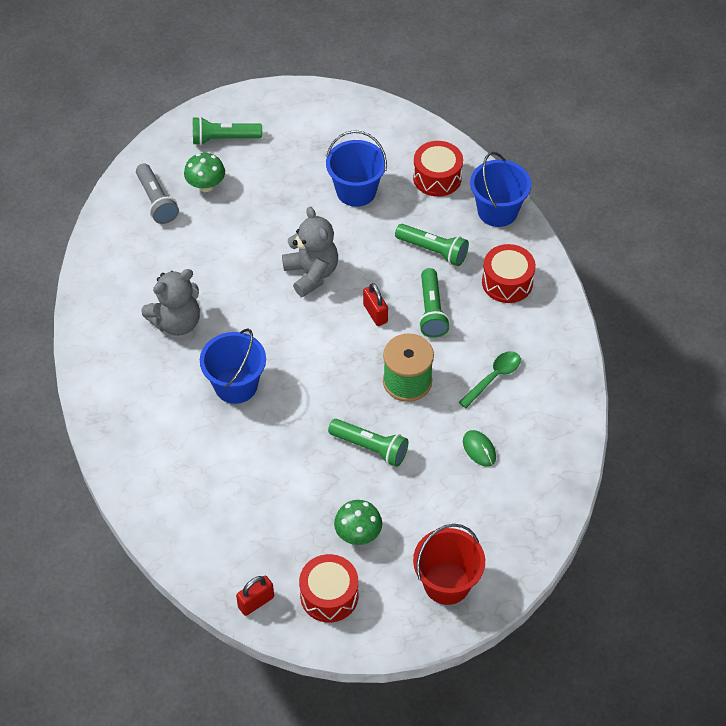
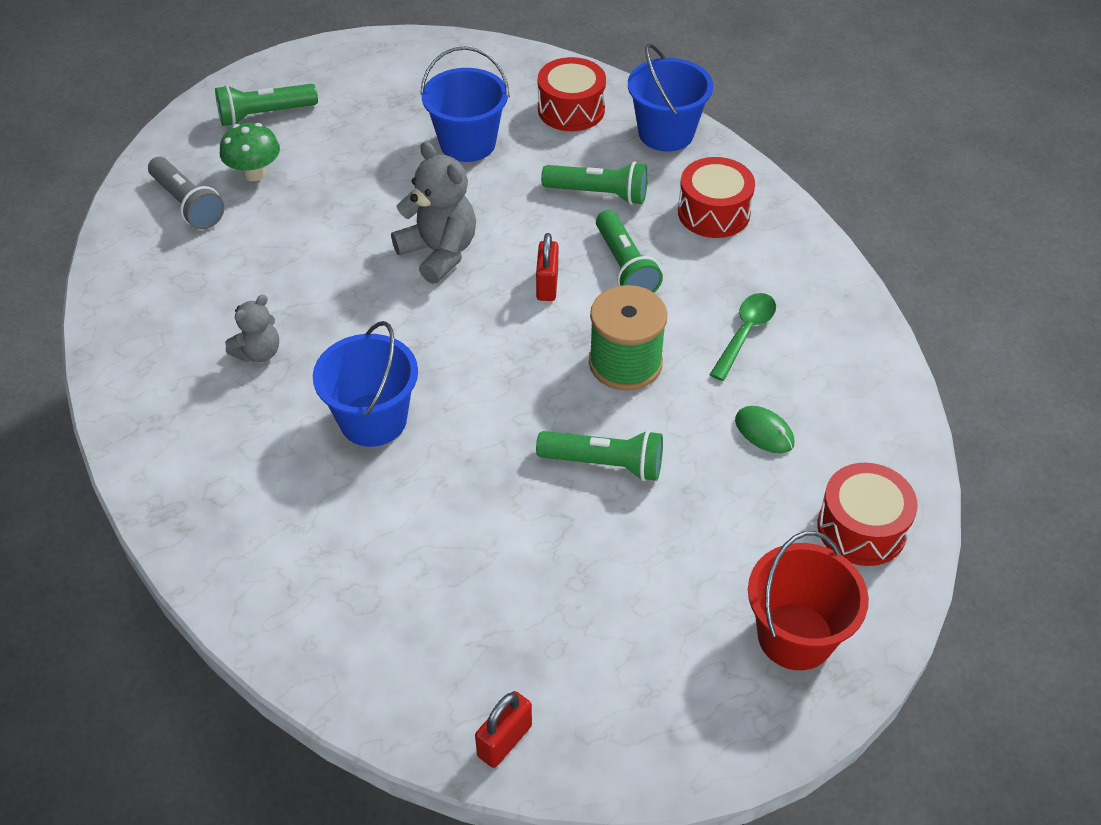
camera: 15 degrees left, 5 degrees down
grey teddy bear [141,269,200,336] -> grey teddy bear [225,295,279,362], size x0.60
red drum [299,554,358,622] -> red drum moved to [817,463,918,566]
green mushroom [334,500,382,545] -> none
red padlock [363,283,388,326] -> red padlock turned 45 degrees clockwise [536,233,558,301]

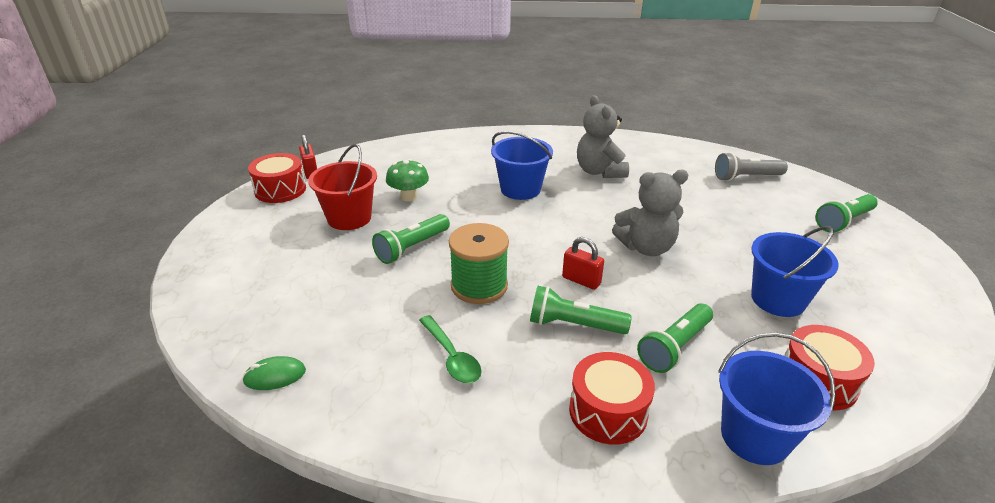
camera: 120 degrees right, 15 degrees down
green flashlight [215,84,318,126] -> green flashlight turned 135 degrees counterclockwise [816,194,878,233]
green mushroom [220,123,280,181] -> green mushroom moved to [386,159,429,202]
grey teddy bear [225,295,279,362] -> grey teddy bear [577,95,629,178], size x1.68
green mouse [735,406,795,453] -> green mouse moved to [242,356,306,390]
red bucket [748,531,869,670] -> red bucket moved to [308,144,377,230]
red drum [817,463,918,566] -> red drum moved to [248,153,306,203]

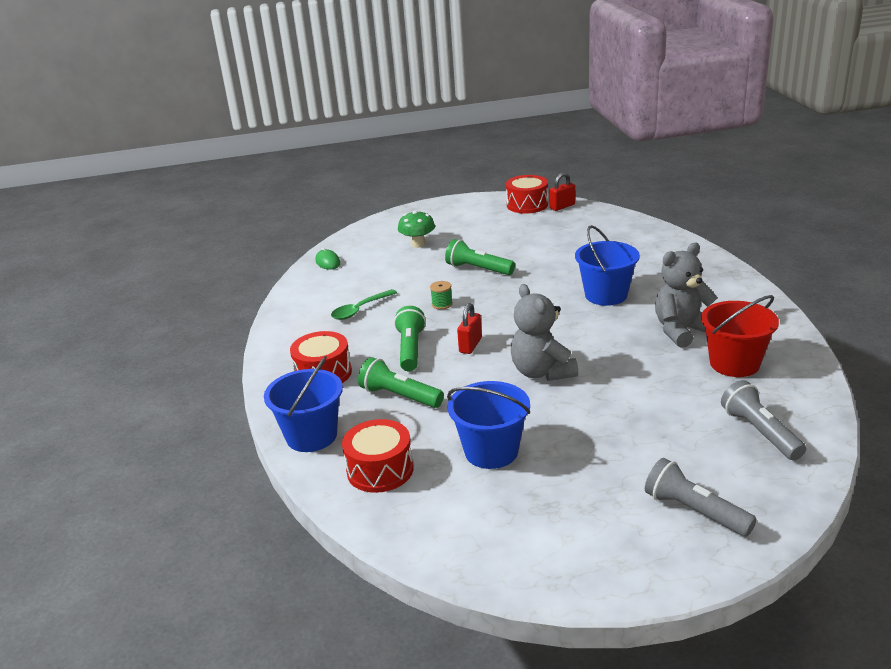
camera: 80 degrees right, 5 degrees down
red bucket [308,144,377,230] -> red bucket moved to [701,295,779,377]
green mushroom [386,159,429,202] -> green mushroom moved to [398,210,435,248]
green spool [449,223,509,304] -> green spool [430,281,453,309], size x0.45
green flashlight [816,194,878,233] -> grey flashlight [645,458,757,537]

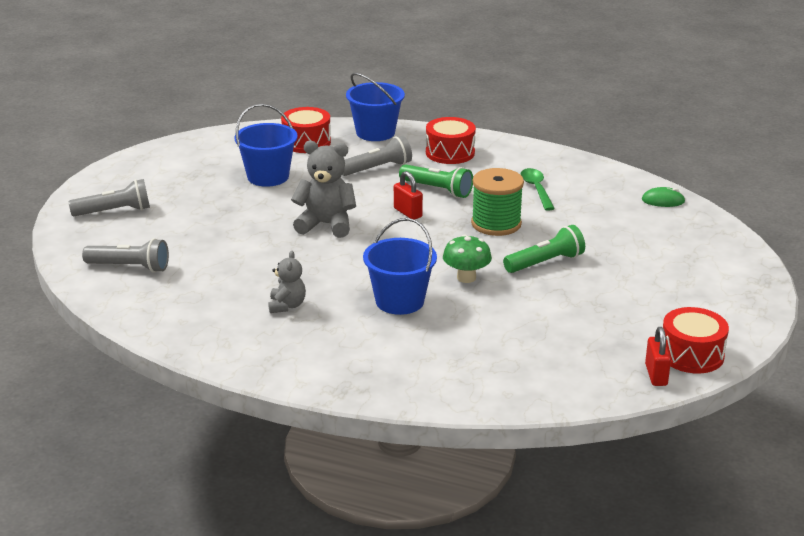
camera: 120 degrees right, 0 degrees up
green flashlight [358,357,444,408] -> grey flashlight [342,135,412,176]
green mushroom [398,210,435,248] -> green mushroom moved to [443,234,492,283]
green spool [430,281,453,309] -> green spool [471,168,524,236], size x2.21
grey teddy bear [655,243,718,348] -> grey teddy bear [268,251,306,313], size x0.60
red bucket [701,295,779,377] -> none

